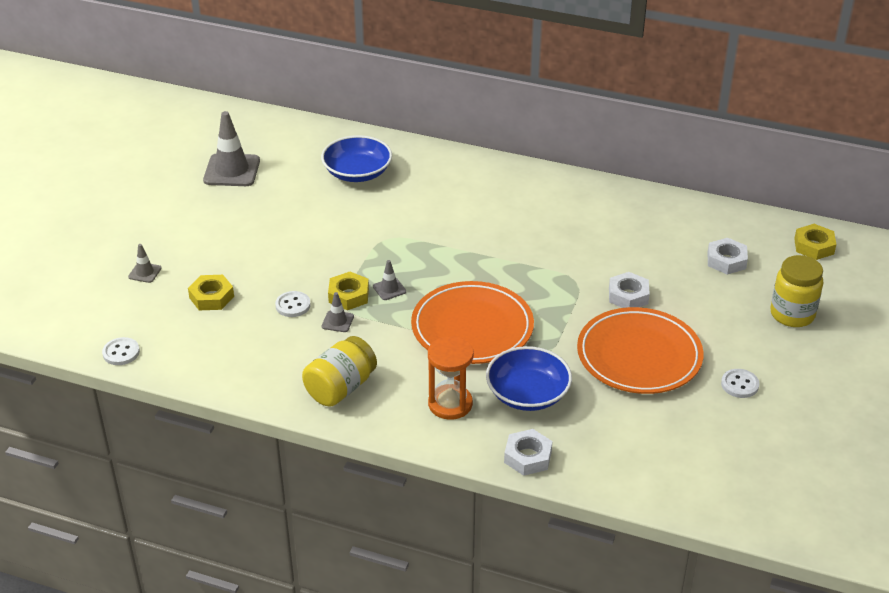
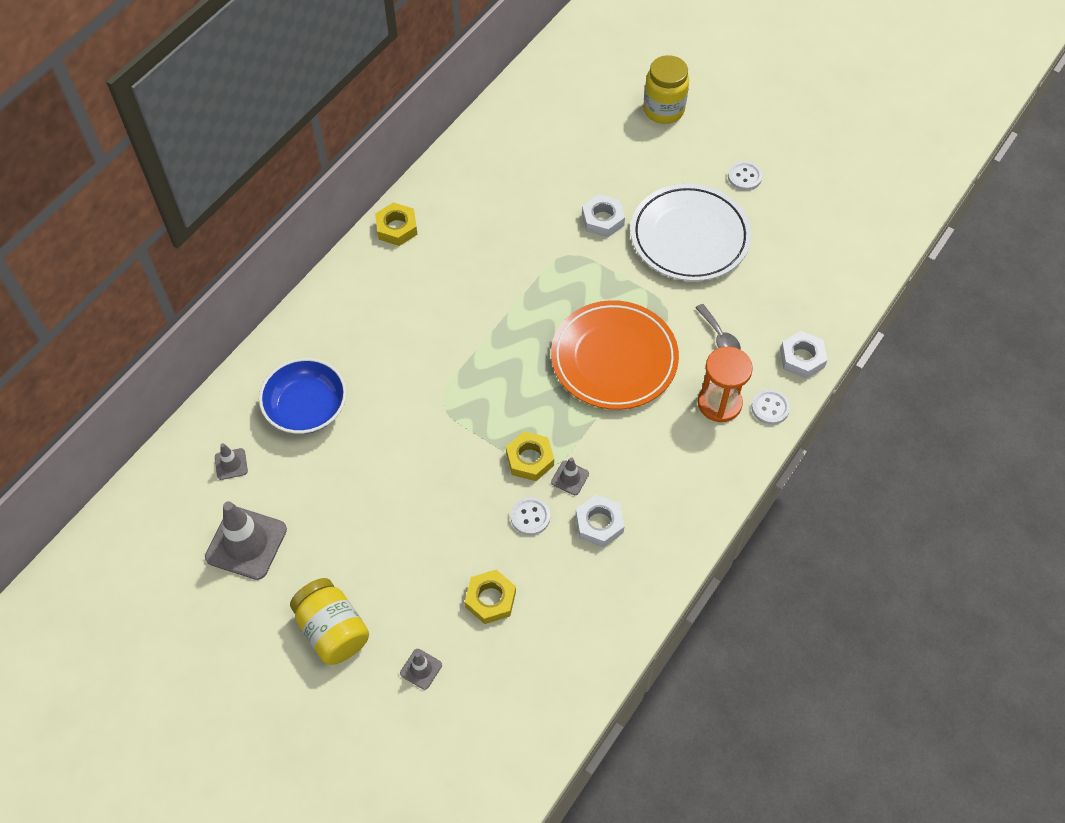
camera: 75 degrees left, 20 degrees up
white button [102,337,140,365] -> white button moved to [752,389,790,425]
yellow jar [302,336,377,407] -> yellow jar moved to [290,578,369,665]
grey traffic cone [373,260,406,300] -> grey traffic cone moved to [215,443,248,480]
blue bowl [486,346,572,411] -> grey spoon [695,304,741,350]
orange plate [577,307,704,394] -> white plate [630,184,751,281]
white nut [708,238,748,275] -> white nut moved to [576,495,624,548]
yellow nut [794,224,836,260] -> yellow nut moved to [375,202,418,246]

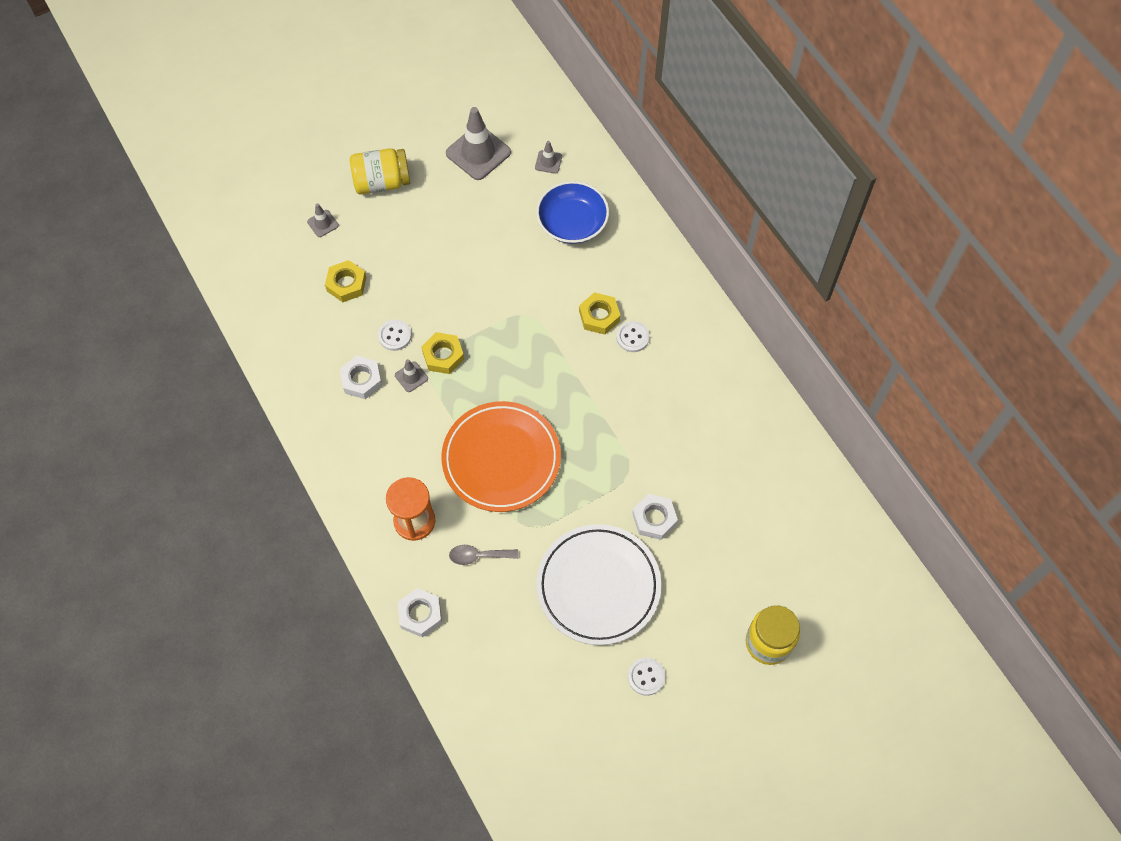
camera: 115 degrees right, 5 degrees up
yellow nut [375,202,418,246] -> yellow nut moved to [579,292,620,335]
white button [752,389,790,425] -> white button moved to [616,321,650,352]

